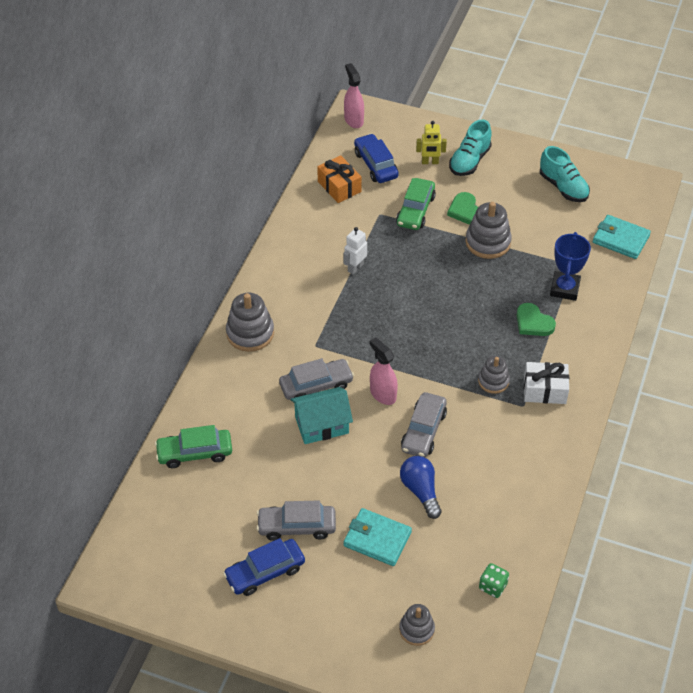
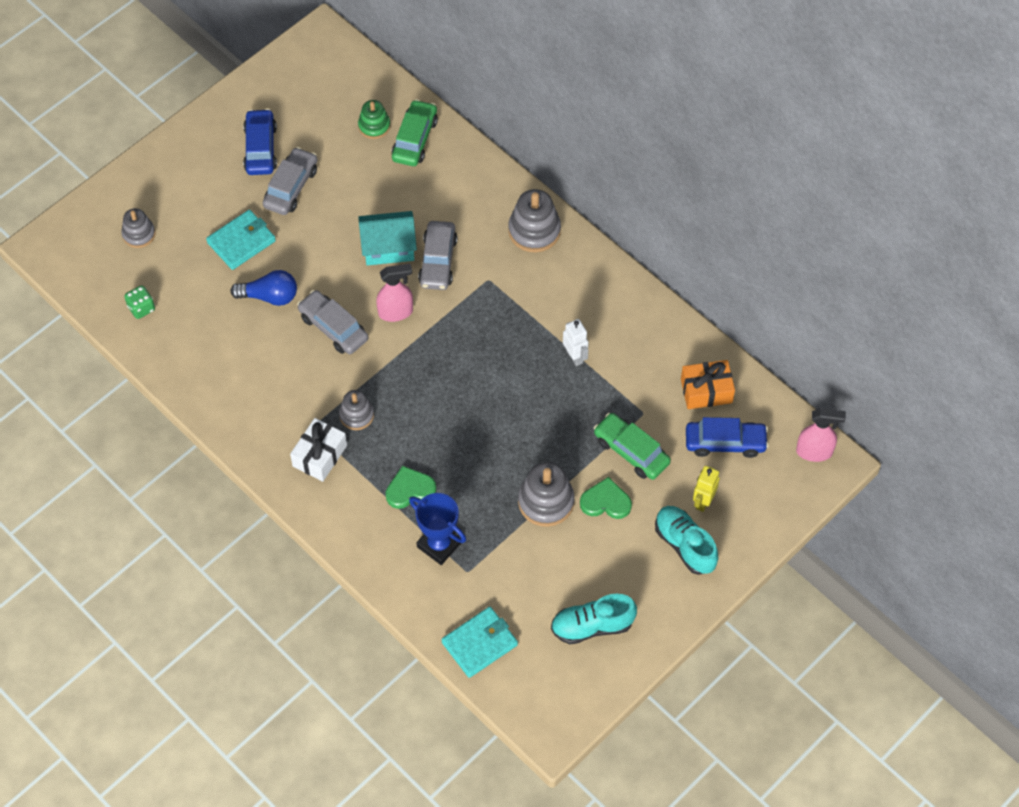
camera: 115 degrees right, 10 degrees up
turquoise house [291,387,353,444] -> turquoise house turned 75 degrees clockwise [358,211,417,266]
none -> green stacking toy [358,100,390,139]

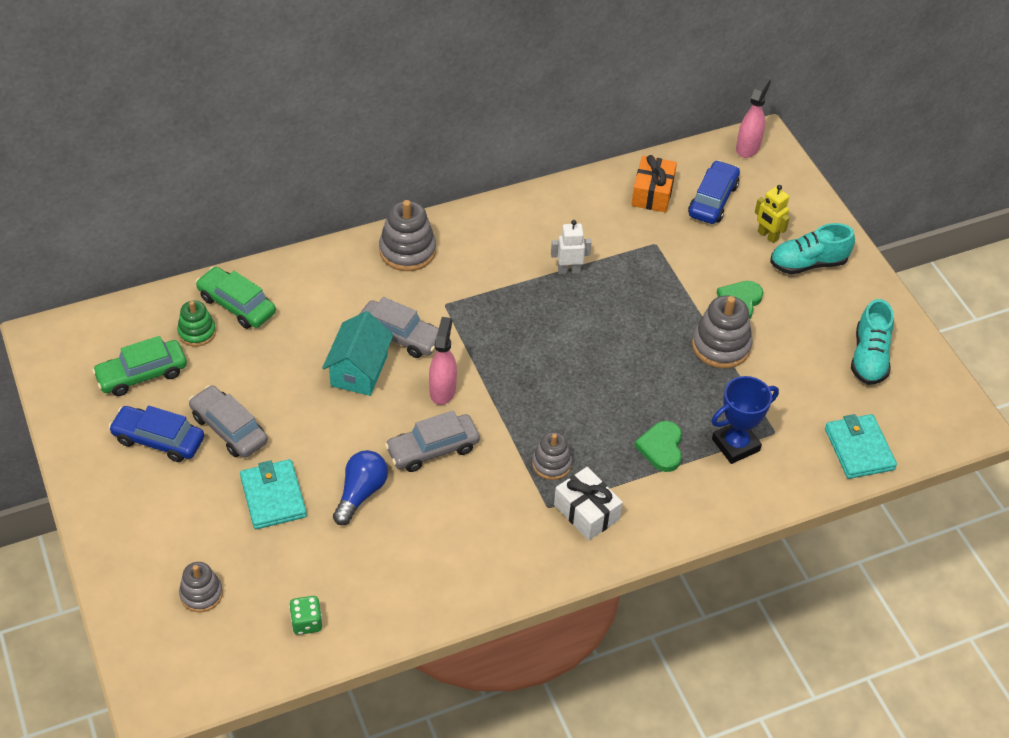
camera: 70 degrees left, 10 degrees down
green car [594,413,671,480] -> green car moved to [92,336,187,396]

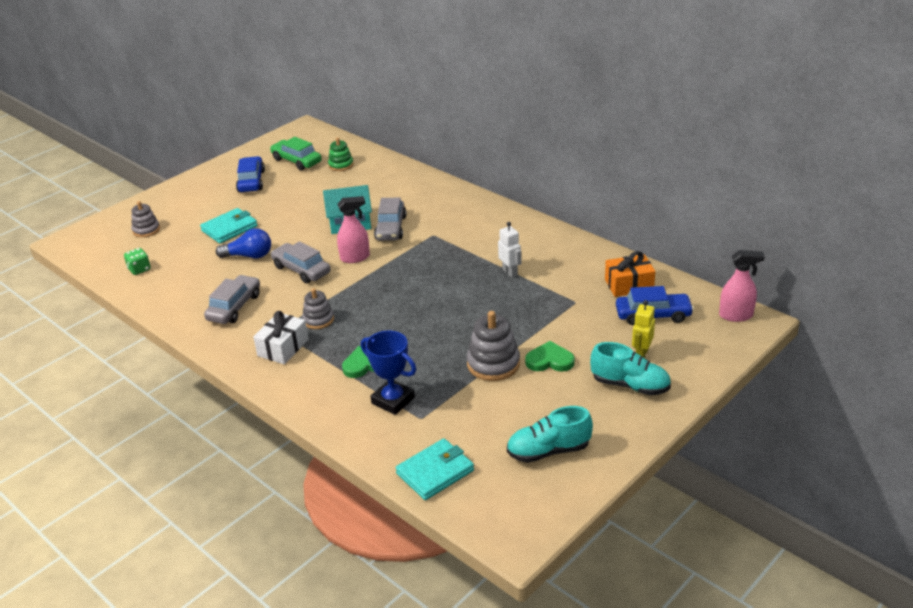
camera: 70 degrees right, 15 degrees down
grey car [189,385,268,458] -> grey car moved to [204,275,260,324]
green car [196,267,276,329] -> none
grey stacking toy [379,200,436,271] -> none
turquoise shoe [770,223,855,274] -> turquoise shoe turned 150 degrees clockwise [590,342,671,395]

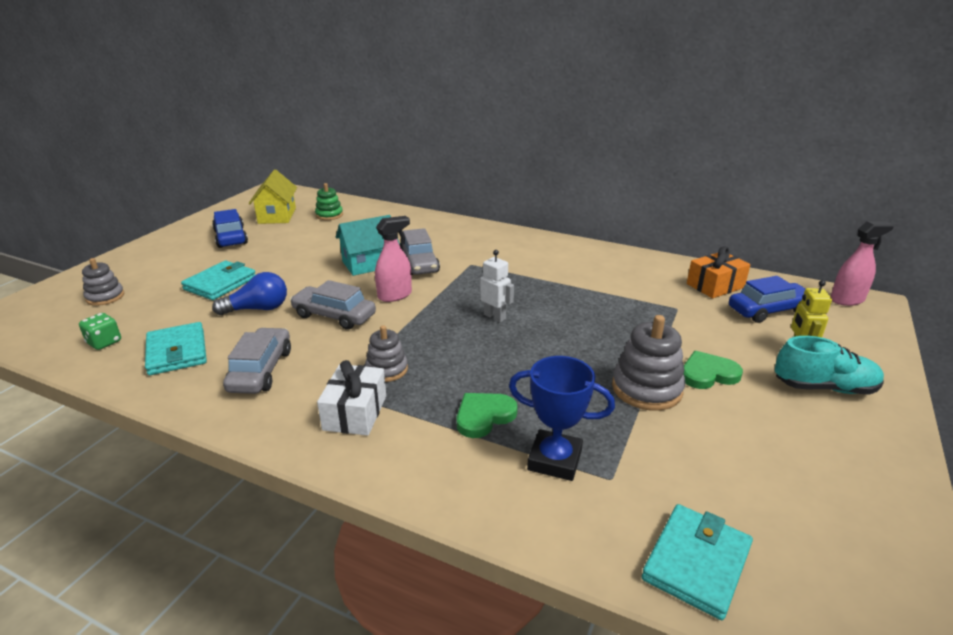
camera: 20 degrees left, 5 degrees down
green car [270,137,322,170] -> yellow house [249,169,297,224]
white robot [498,222,522,278] -> white robot moved to [480,250,514,322]
turquoise shoe [507,406,593,463] -> none
none -> turquoise wallet [145,322,207,375]

